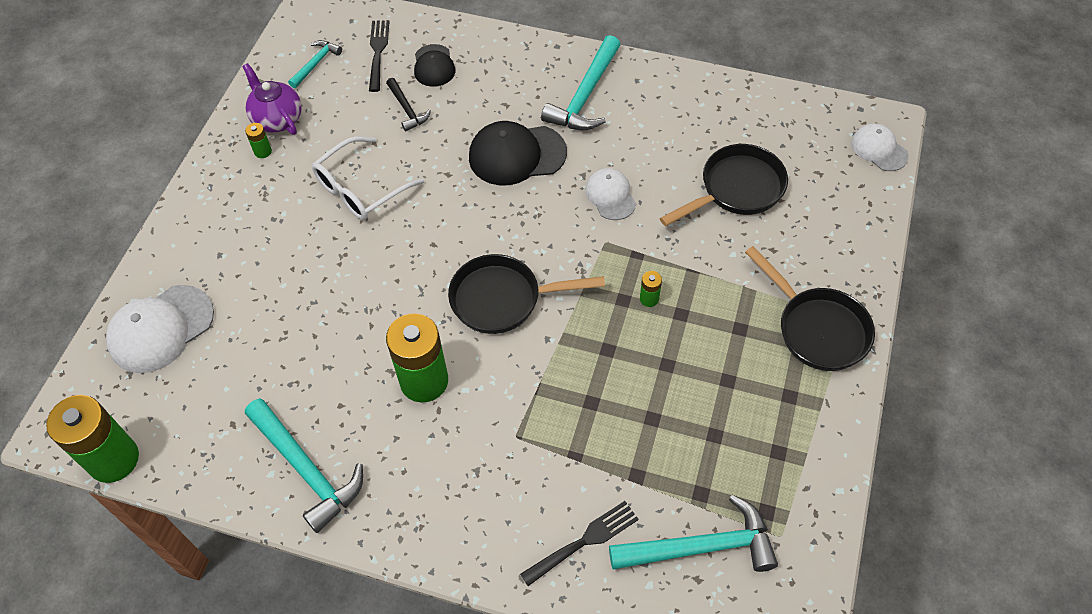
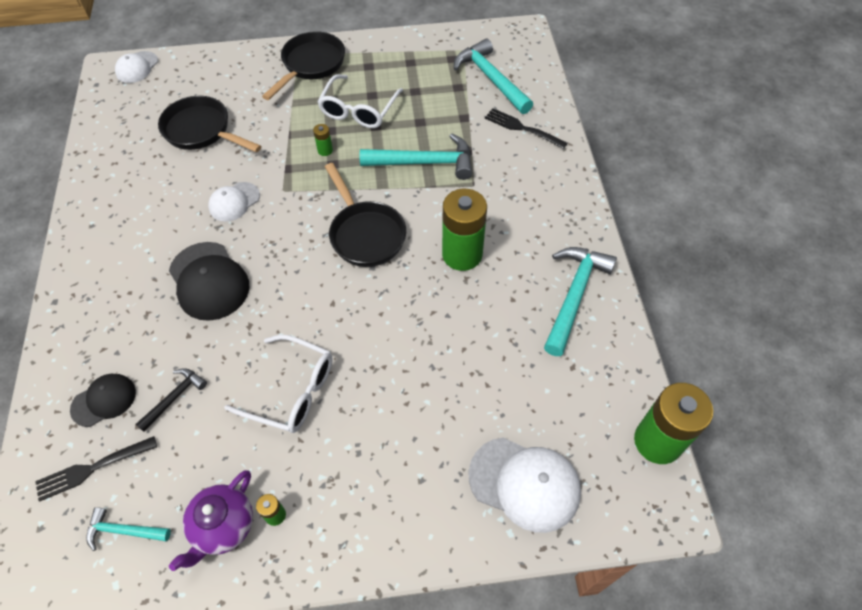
camera: 115 degrees left, 0 degrees up
turquoise hammer [541,35,620,130] -> turquoise hammer moved to [360,134,472,180]
none -> white glasses [317,74,403,128]

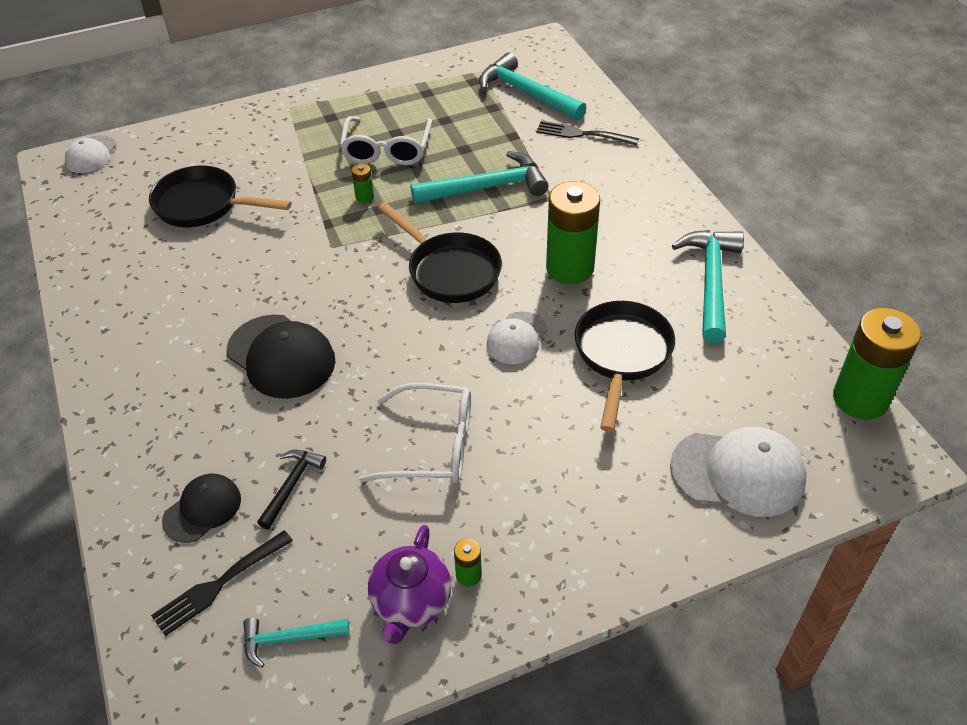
camera: 15 degrees left, 10 degrees down
white cap [208,182,260,222] -> white cap moved to [486,311,547,364]
black pan [262,31,345,100] -> black pan moved to [575,301,675,432]

